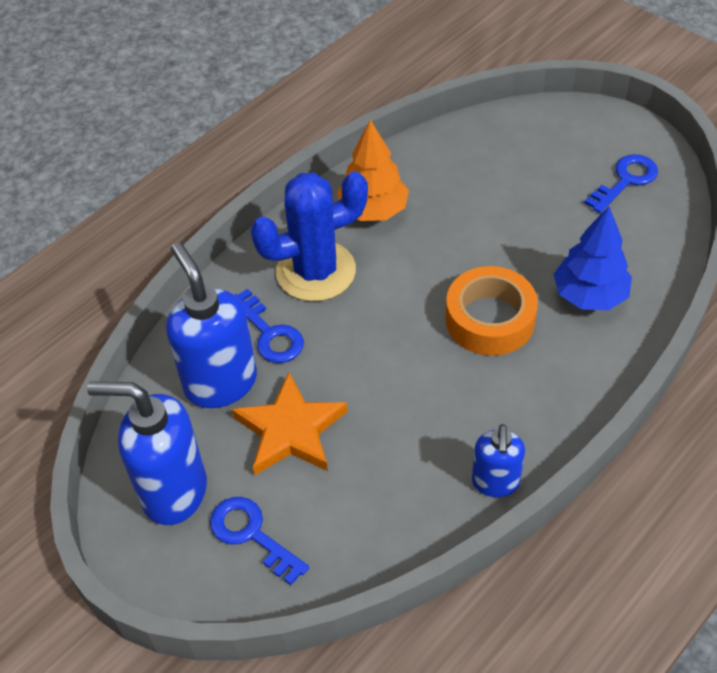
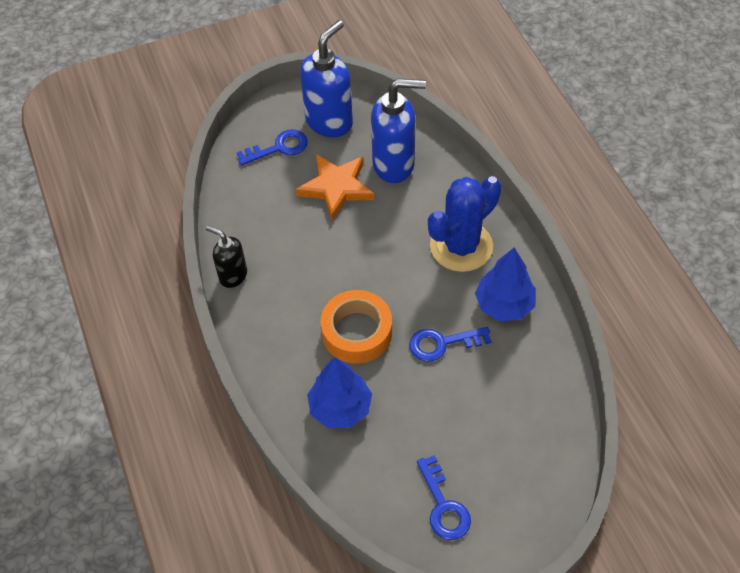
camera: 115 degrees right, 5 degrees up
blue key [235,289,304,363] -> blue key moved to [409,327,491,362]
blue cactus [251,171,368,301] -> blue cactus turned 45 degrees clockwise [428,176,502,272]
orange tree [337,120,409,221] -> blue tree [475,248,536,321]
blue soap dispenser [472,424,525,497] -> black soap dispenser [206,226,247,288]

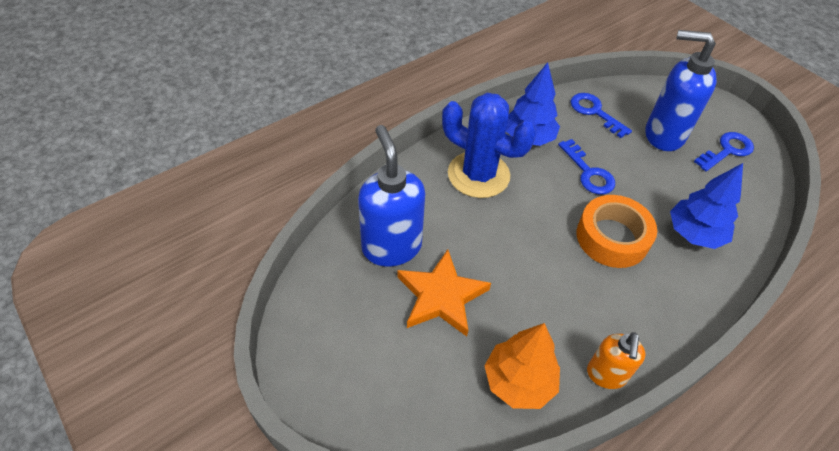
camera: 110 degrees left, 5 degrees down
black soap dispenser [206,226,247,288] -> orange soap dispenser [587,332,646,389]
blue key [237,129,308,165] -> blue key moved to [570,93,632,138]
blue soap dispenser [300,20,353,137] -> blue soap dispenser moved to [646,30,717,151]
none -> orange tree [484,323,560,409]

